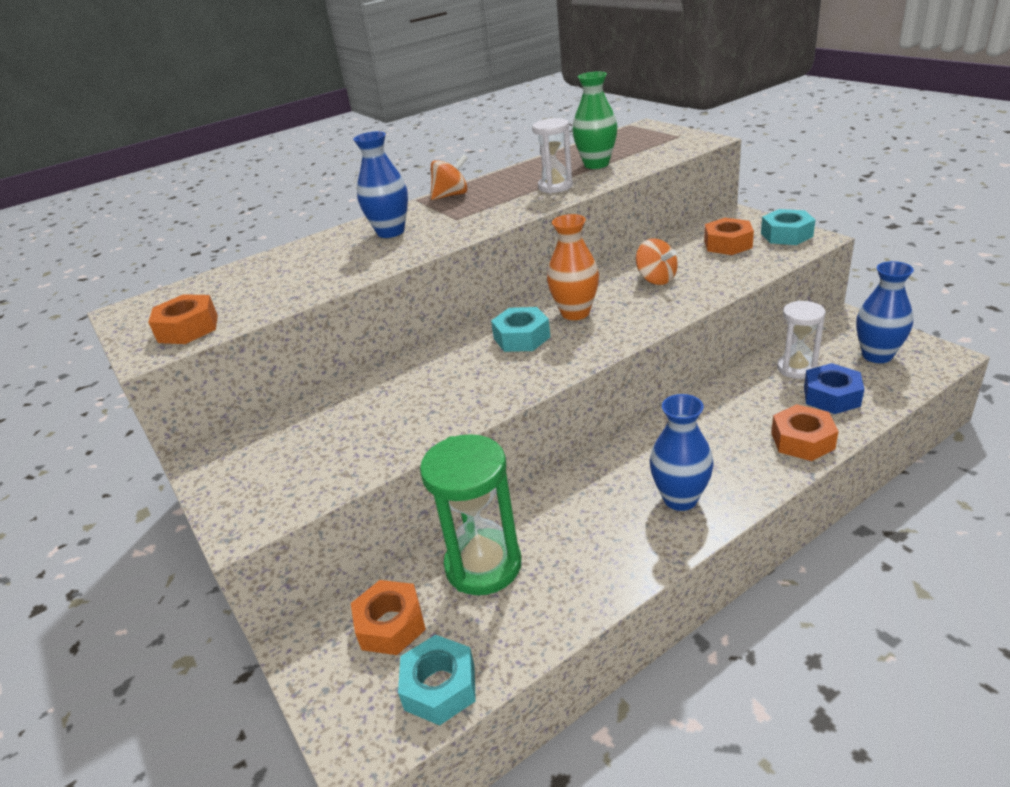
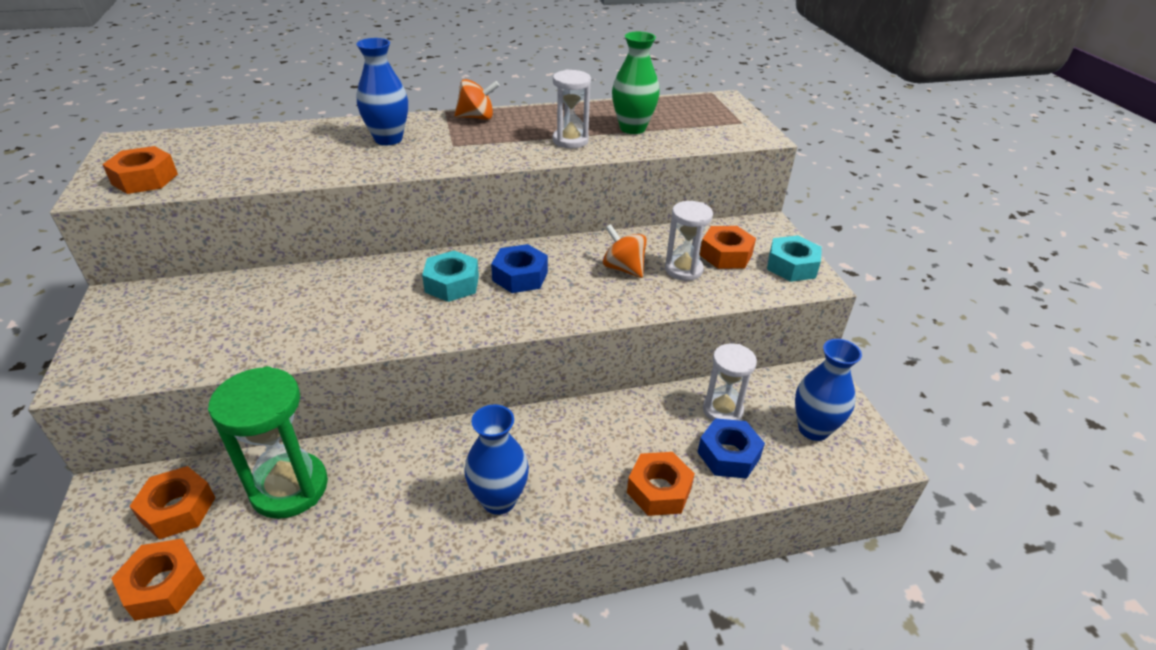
camera: 15 degrees right, 5 degrees up
turquoise nut [398,635,476,726] -> orange nut [111,539,205,621]
orange vase [547,214,599,320] -> blue nut [491,244,548,293]
orange spinning top [636,238,678,285] -> orange spinning top turned 150 degrees clockwise [603,224,647,278]
none -> white hourglass [665,201,713,281]

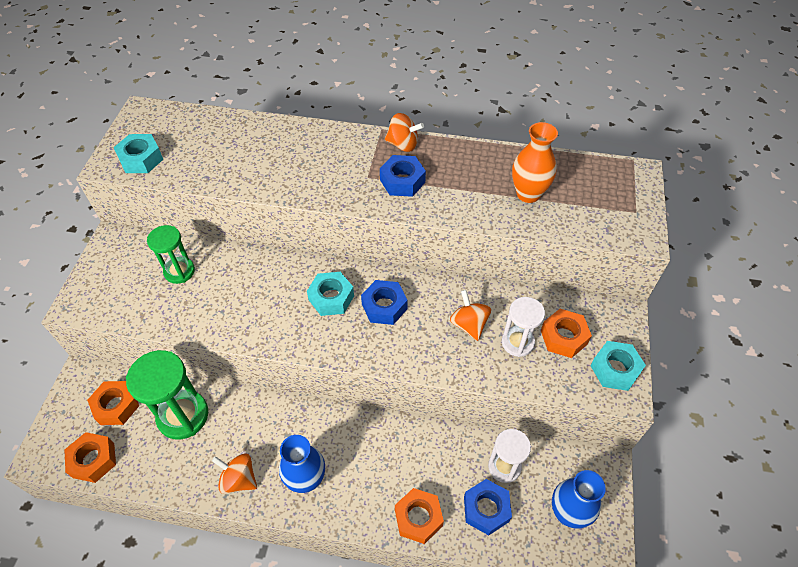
camera: 25 degrees right, 15 degrees up
orange nut [102,146,178,194] -> turquoise nut [113,134,163,173]
blue vase [356,38,408,145] -> none
white hourglass [553,69,591,148] -> none
green vase [612,32,660,134] -> orange vase [512,122,558,203]
none -> green hourglass [147,225,195,284]
none -> orange spinning top [212,453,257,494]
none -> blue nut [380,155,426,197]

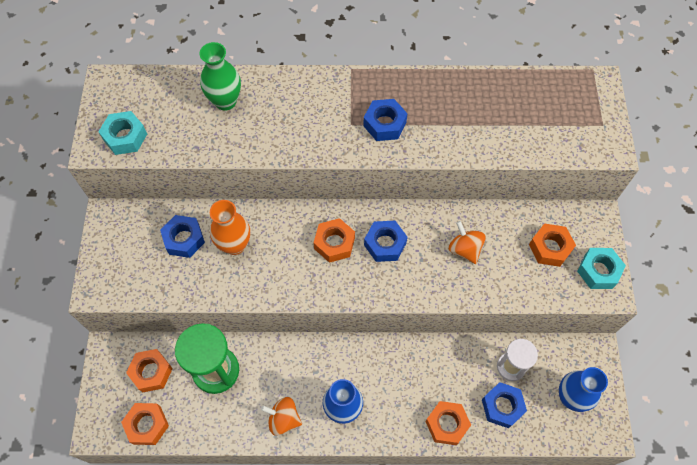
camera: 10 degrees left, 10 degrees up
green hourglass [147,225,195,284] -> blue nut [160,215,205,258]
turquoise nut [307,272,354,316] -> orange nut [314,218,355,263]
orange spinning top [385,113,424,152] -> none
white hourglass [502,297,545,357] -> none
orange vase [512,122,558,203] -> orange vase moved to [210,200,250,255]
none -> green vase [199,42,241,111]

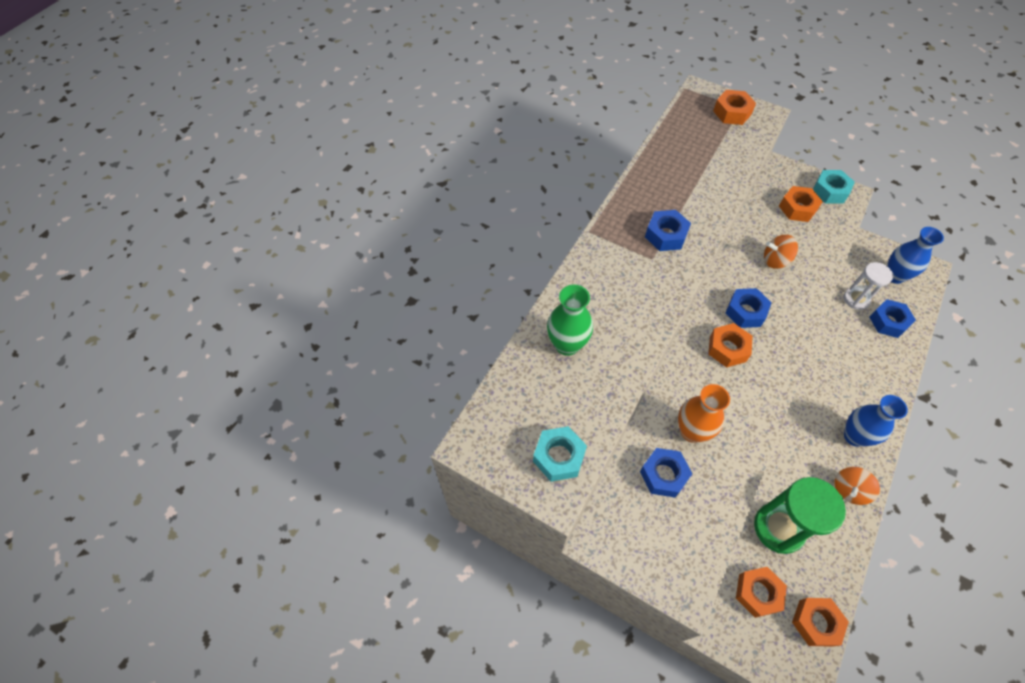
camera: 60 degrees left, 5 degrees down
orange nut [425,401,471,445] -> orange nut moved to [713,90,756,125]

